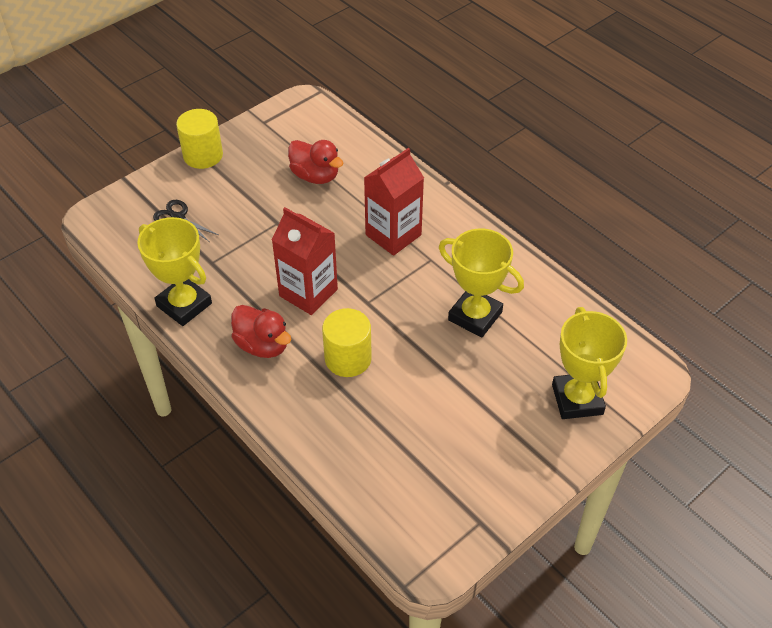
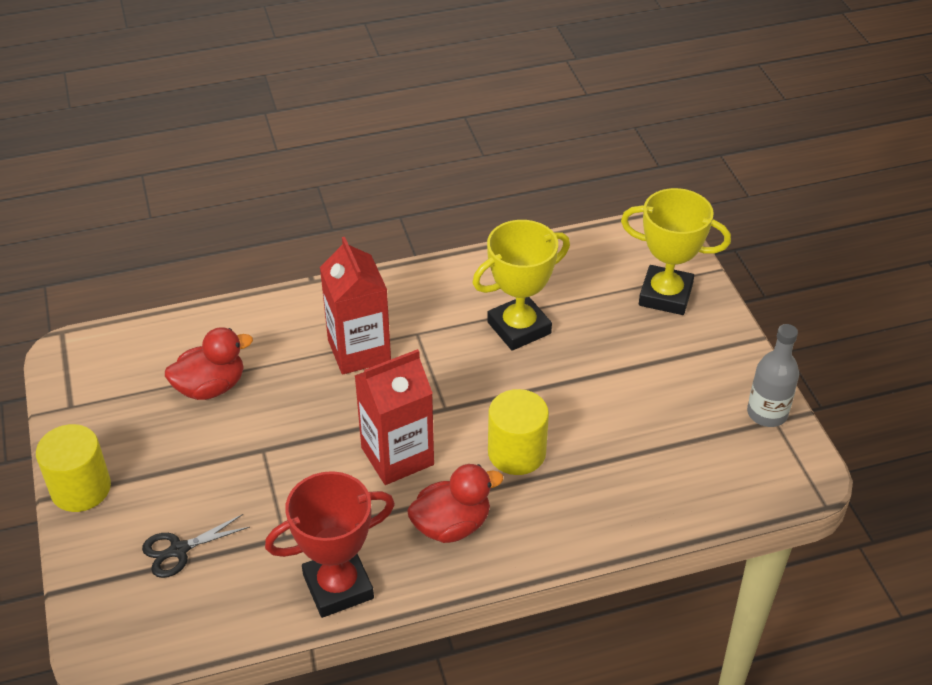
camera: 65 degrees left, 5 degrees down
yellow trophy [137,217,212,326] -> red trophy [265,471,395,618]
none -> grey bottle [747,324,799,427]

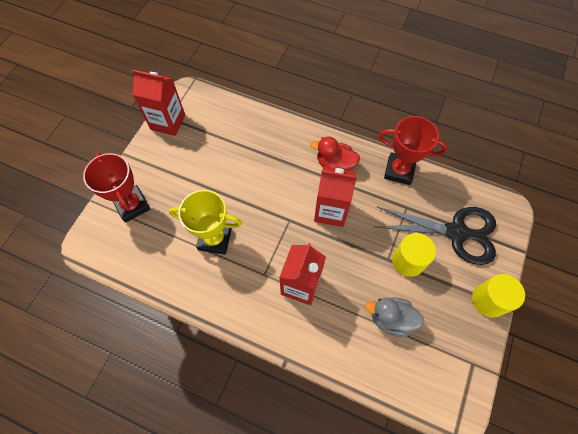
camera: 140 degrees left, 20 degrees up
black scissors [142,514,250,578] -> black scissors [374,207,496,265], size x2.20
red duck [165,327,253,400] -> grey duck [365,298,424,337]
yellow cylinder [488,389,549,475] -> yellow cylinder moved to [392,233,436,277]
yellow trophy [621,188,731,315] -> red trophy [83,153,150,223]
grey bottle [747,324,799,427] -> red carton [133,70,185,136]

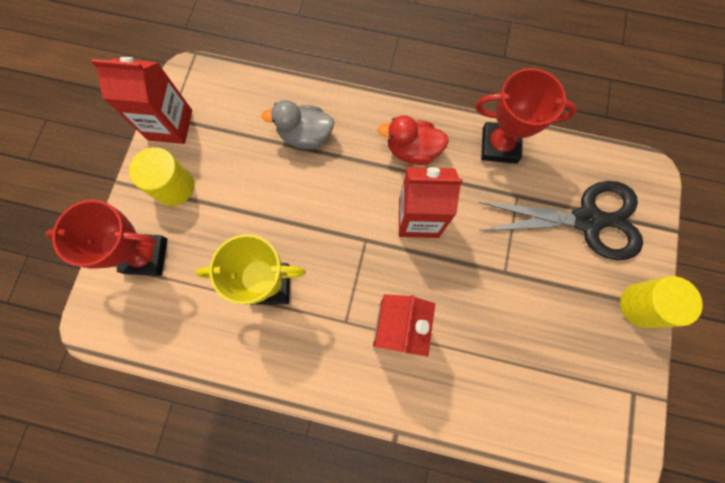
camera: 10 degrees left, 10 degrees up
red trophy [83,153,150,223] -> red trophy turned 45 degrees counterclockwise [46,200,168,276]
grey duck [365,298,424,337] -> grey duck moved to [261,100,334,149]
yellow cylinder [392,233,436,277] -> yellow cylinder moved to [129,147,194,206]

